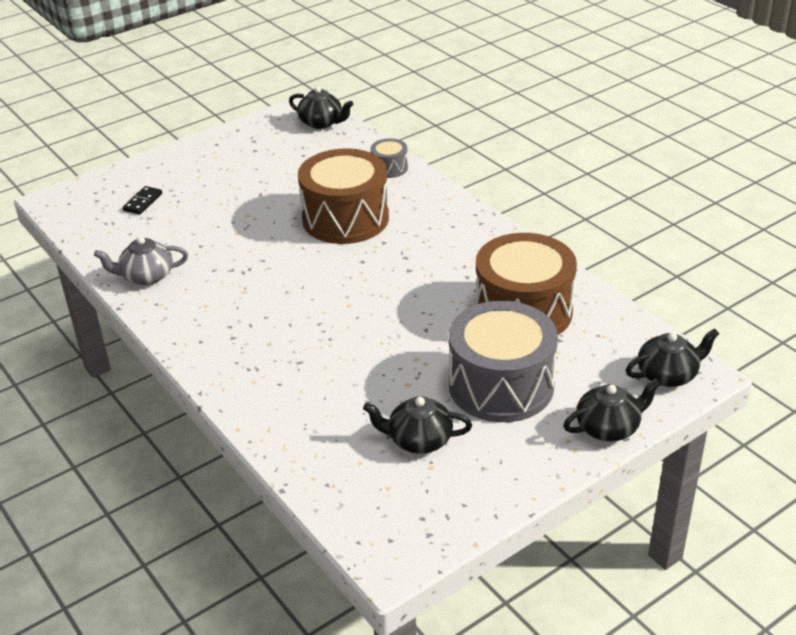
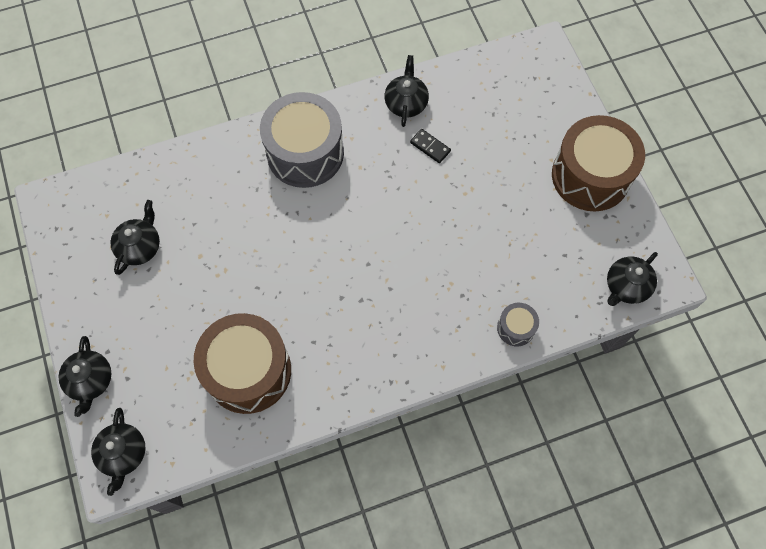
camera: 105 degrees right, 30 degrees up
grey teapot [94,236,188,285] -> black teapot [385,55,429,127]
black domino [123,186,162,214] -> black domino moved to [410,129,451,163]
brown drum [298,148,389,244] -> brown drum moved to [552,115,645,211]
grey drum [449,301,558,422] -> grey drum moved to [260,92,344,188]

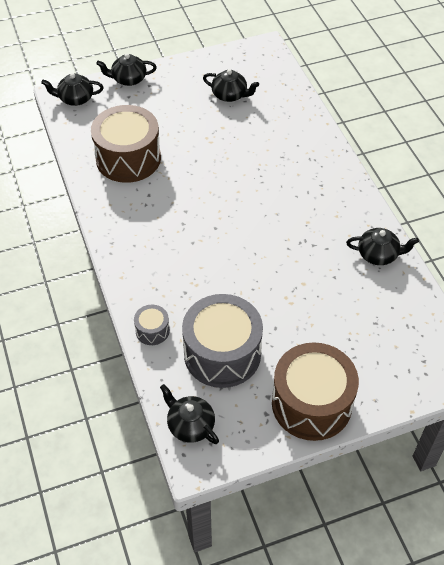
camera: 90 degrees right, 15 degrees down
grey drum [260,92,344,188] -> grey drum moved to [182,294,263,388]
black domino [410,129,451,163] -> none

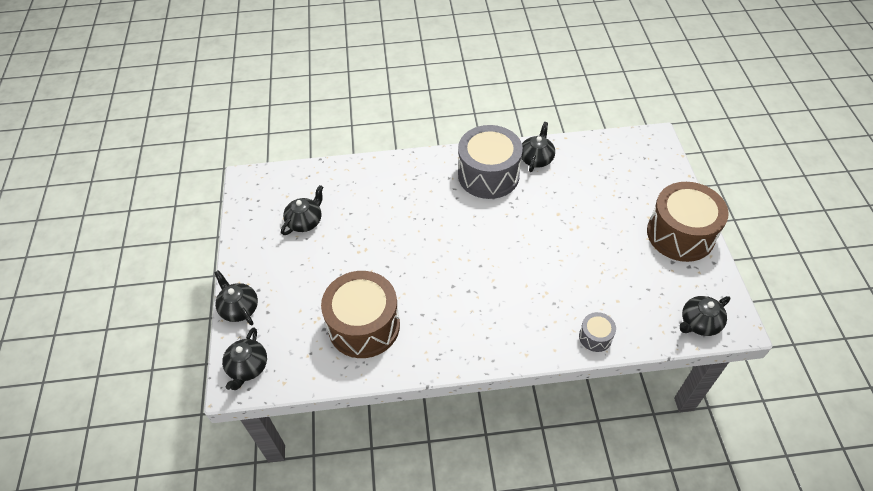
camera: 75 degrees left, 0 degrees up
black teapot [96,54,157,86] -> black teapot turned 135 degrees clockwise [214,270,258,325]
grey drum [182,294,263,388] -> grey drum moved to [458,125,523,199]

